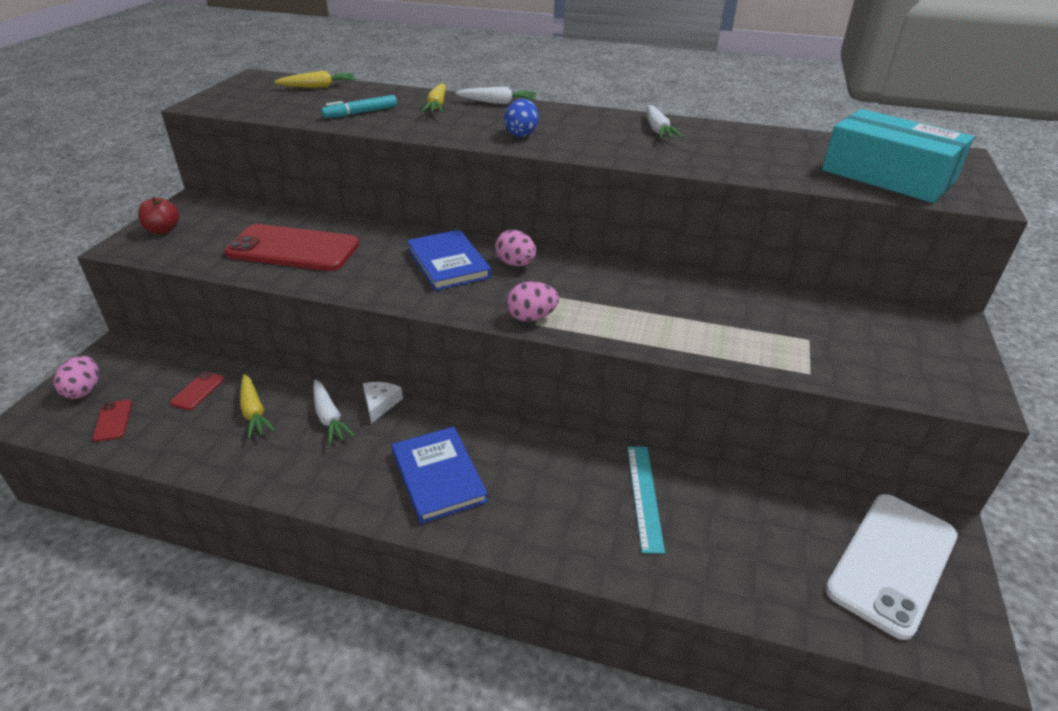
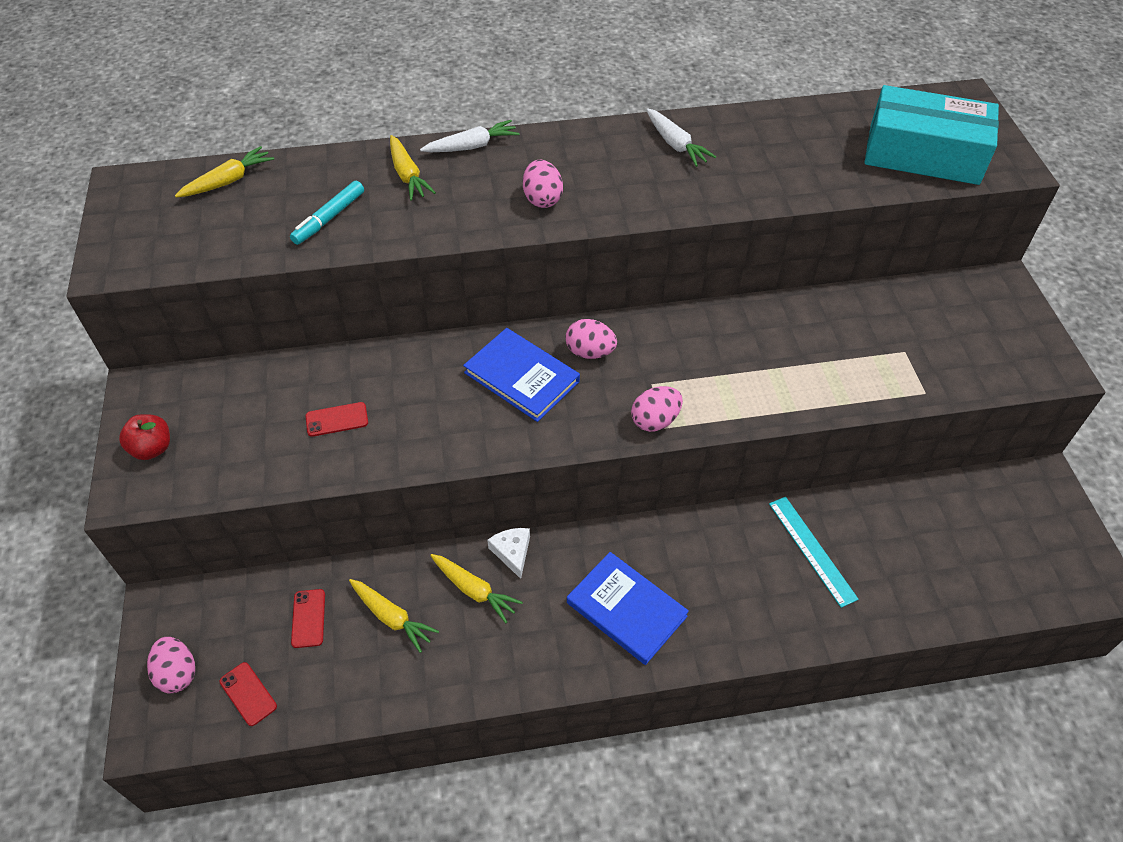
camera: 25 degrees left, 15 degrees up
red phone [224,224,359,271] -> red phone [306,402,368,437], size x0.41
white carrot [313,380,355,445] -> yellow carrot [430,554,523,623]
blue egg [504,99,539,137] -> pink egg [523,160,563,208]
white phone [825,494,958,640] -> none

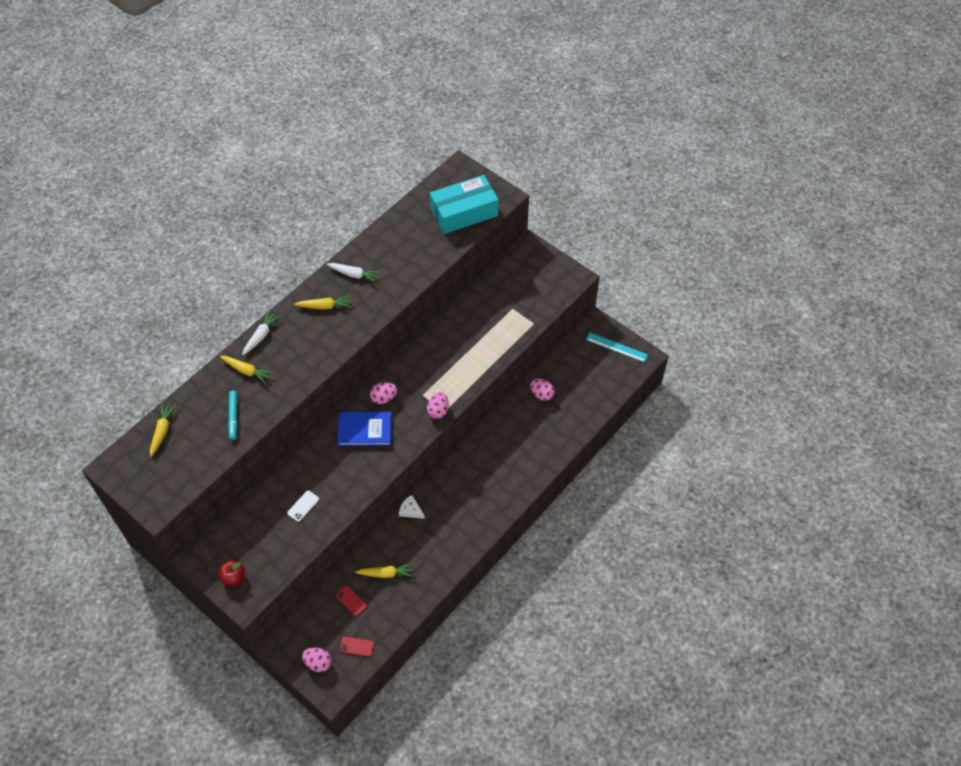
camera: 40 degrees left, 5 degrees up
red phone [306,402,368,437] -> white phone [287,491,319,522]
yellow carrot [430,554,523,623] -> yellow carrot moved to [294,296,351,310]
pink egg [523,160,563,208] -> pink egg moved to [530,378,555,401]
blue book [567,552,689,665] -> none
turquoise ruler [769,497,859,608] -> turquoise ruler moved to [586,333,648,362]

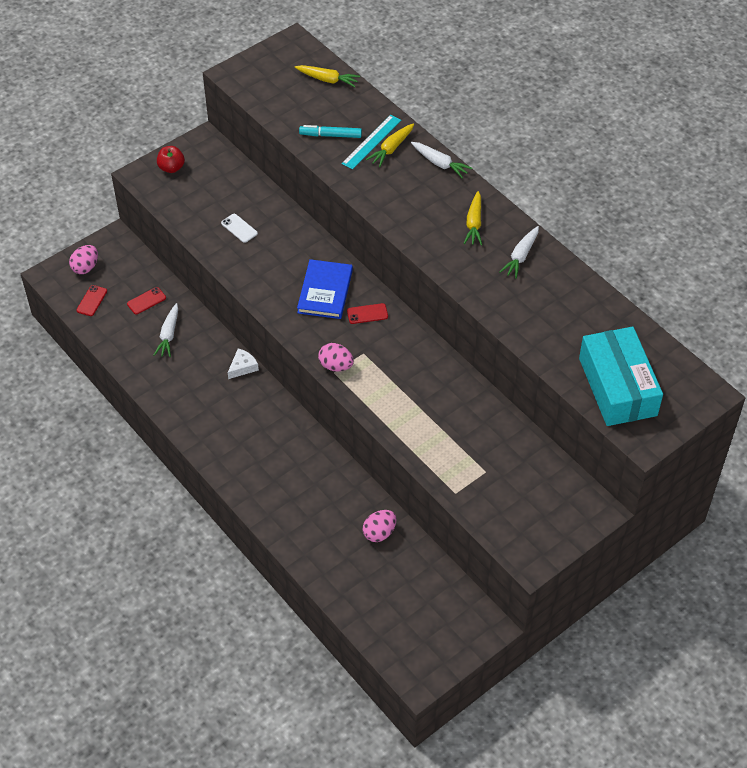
camera: 100 degrees right, 5 degrees down
yellow carrot [355,563,413,578] -> white carrot [154,303,178,357]
pink egg [370,382,397,404] -> red phone [347,303,388,324]
turquoise ruler [586,333,648,362] -> turquoise ruler moved to [342,115,401,170]

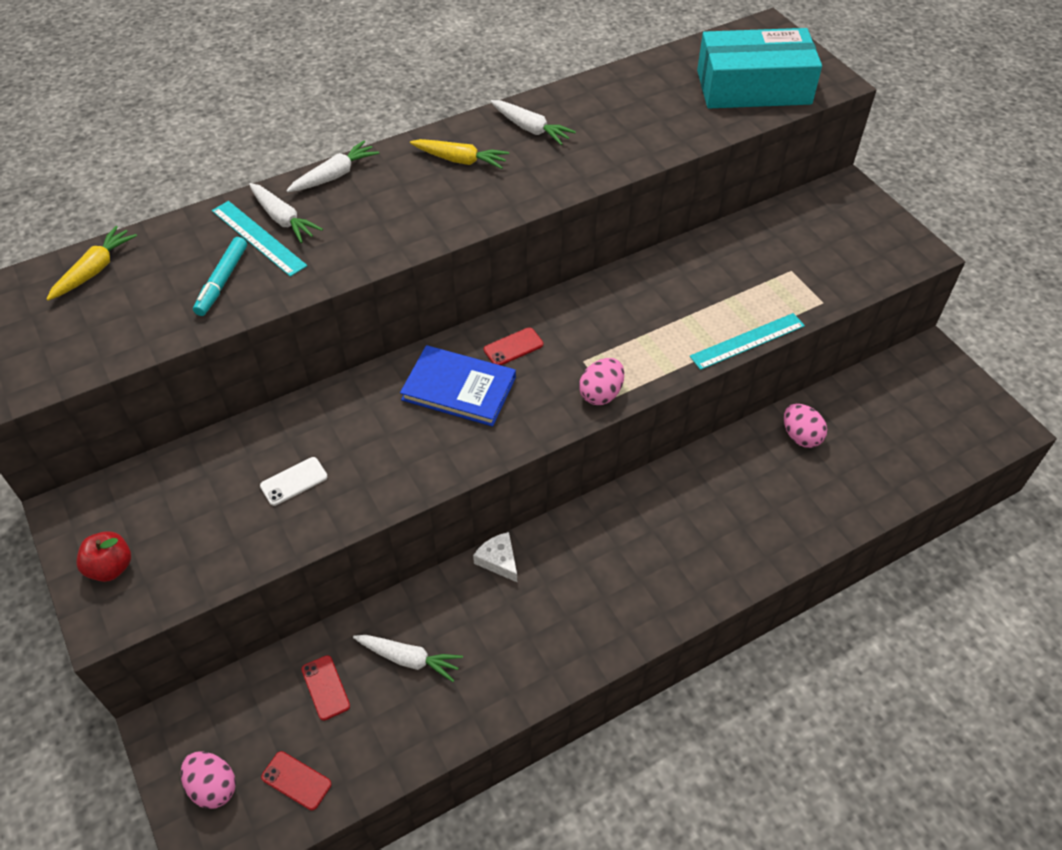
camera: 80 degrees left, 0 degrees up
red phone [347,303,388,324] -> red phone turned 60 degrees clockwise [484,327,543,365]
yellow carrot [366,123,414,167] -> white carrot [249,183,323,243]
none -> turquoise ruler [690,313,805,370]

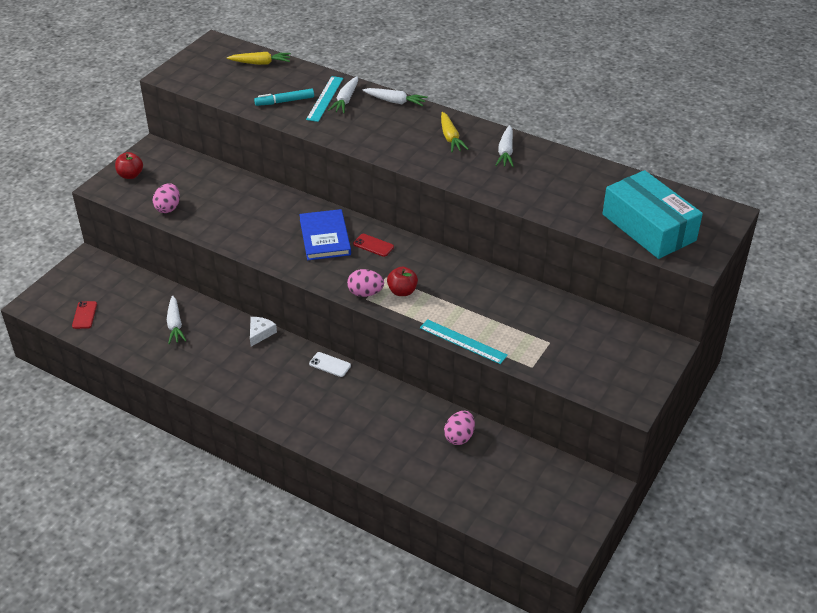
camera: 60 degrees right, 10 degrees down
pink egg [181,752,236,809] -> pink egg moved to [153,183,180,213]
white phone [260,457,328,506] -> white phone moved to [309,352,351,377]
red phone [301,655,350,721] -> none
none -> red apple [387,267,418,296]

